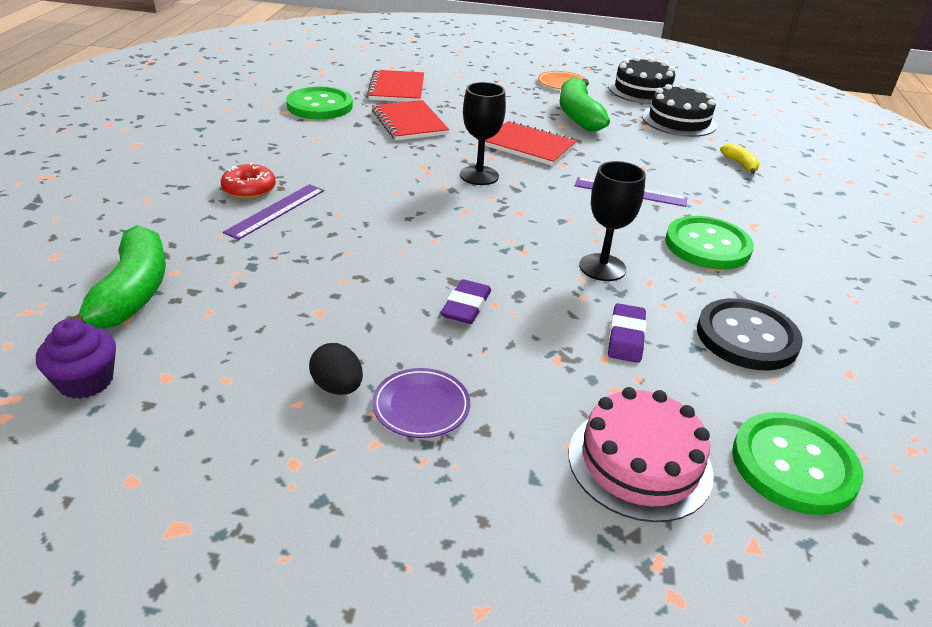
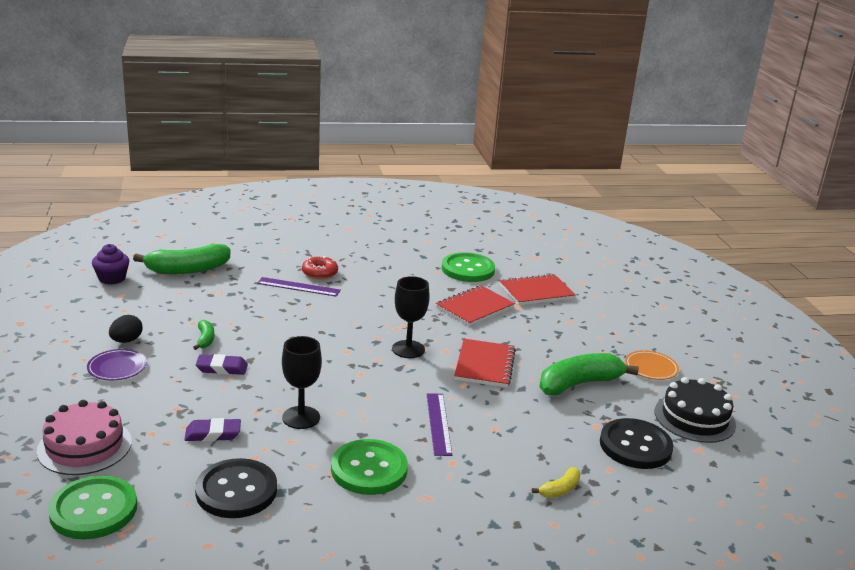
camera: 70 degrees right, 10 degrees down
black cake [642,84,717,137] -> black button [600,418,674,469]
none -> green banana [193,320,214,350]

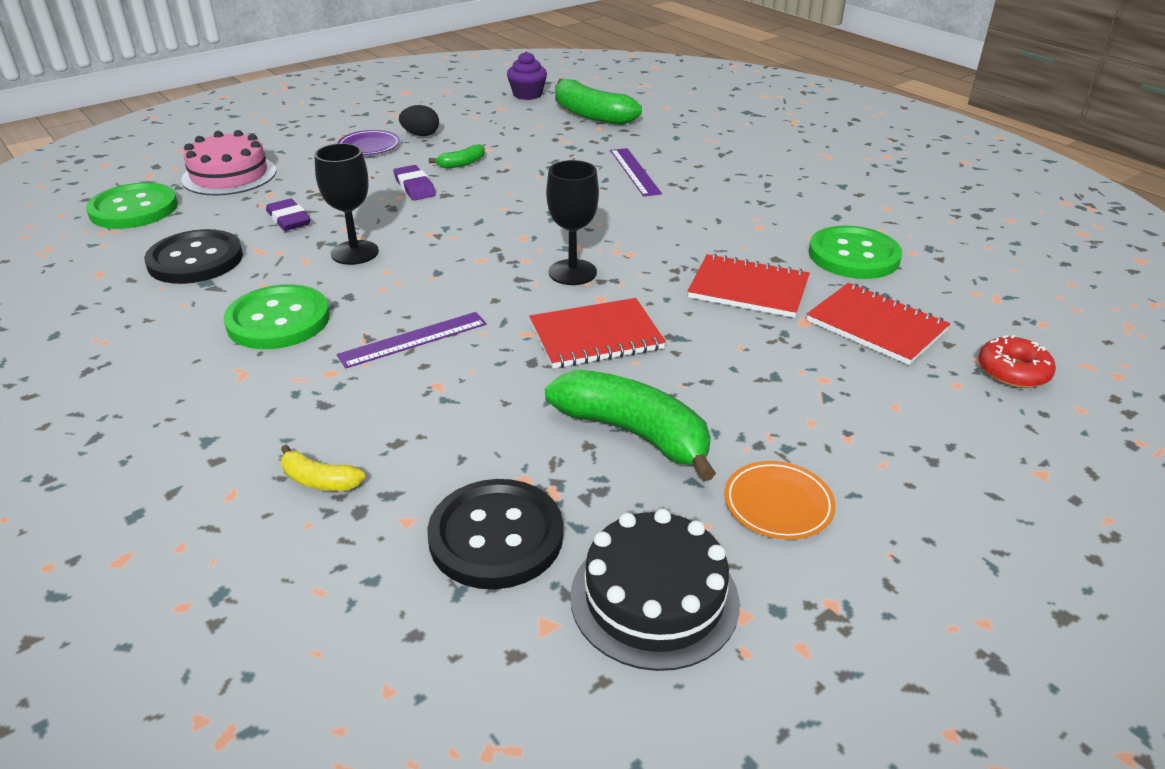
camera: 65 degrees right, 10 degrees up
red donut [302,256,338,280] -> red donut moved to [978,335,1056,388]

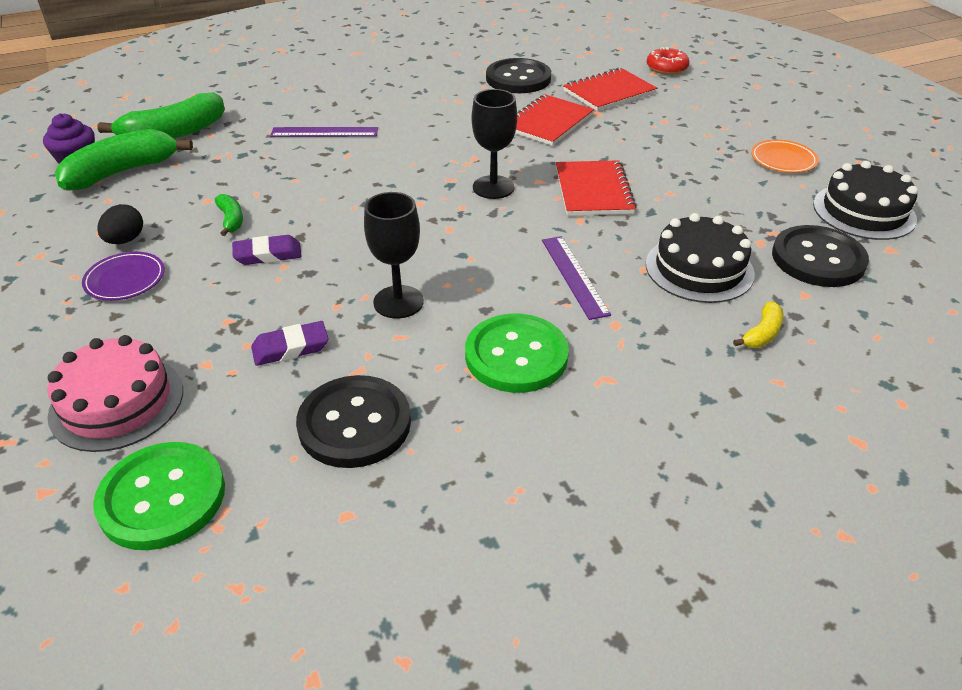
camera: 75 degrees left, 5 degrees up
green banana [545,370,716,481] -> green banana moved to [55,129,193,190]
green button [808,226,902,279] -> black button [486,58,551,93]
none -> black cake [646,213,755,303]

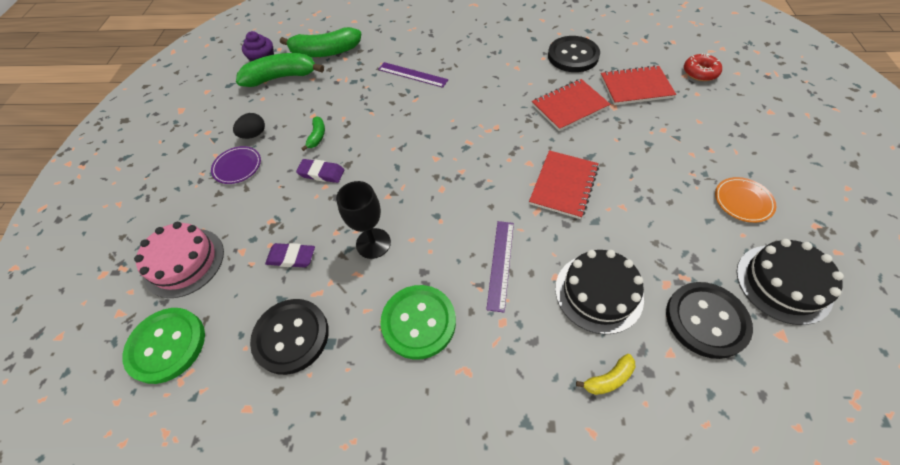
camera: 30 degrees right, 15 degrees up
black goblet [472,89,517,199] -> none

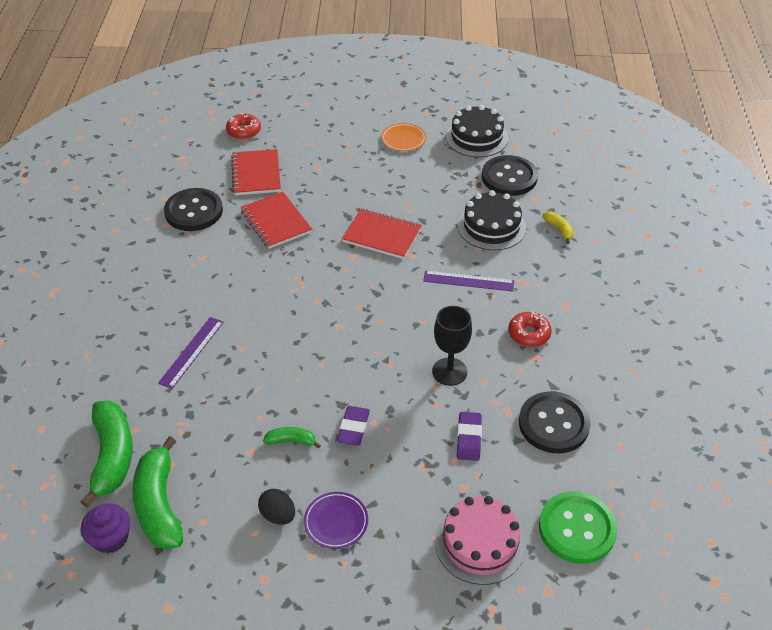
camera: 95 degrees left, 10 degrees down
green button [380,285,456,360] -> red donut [508,312,552,347]

